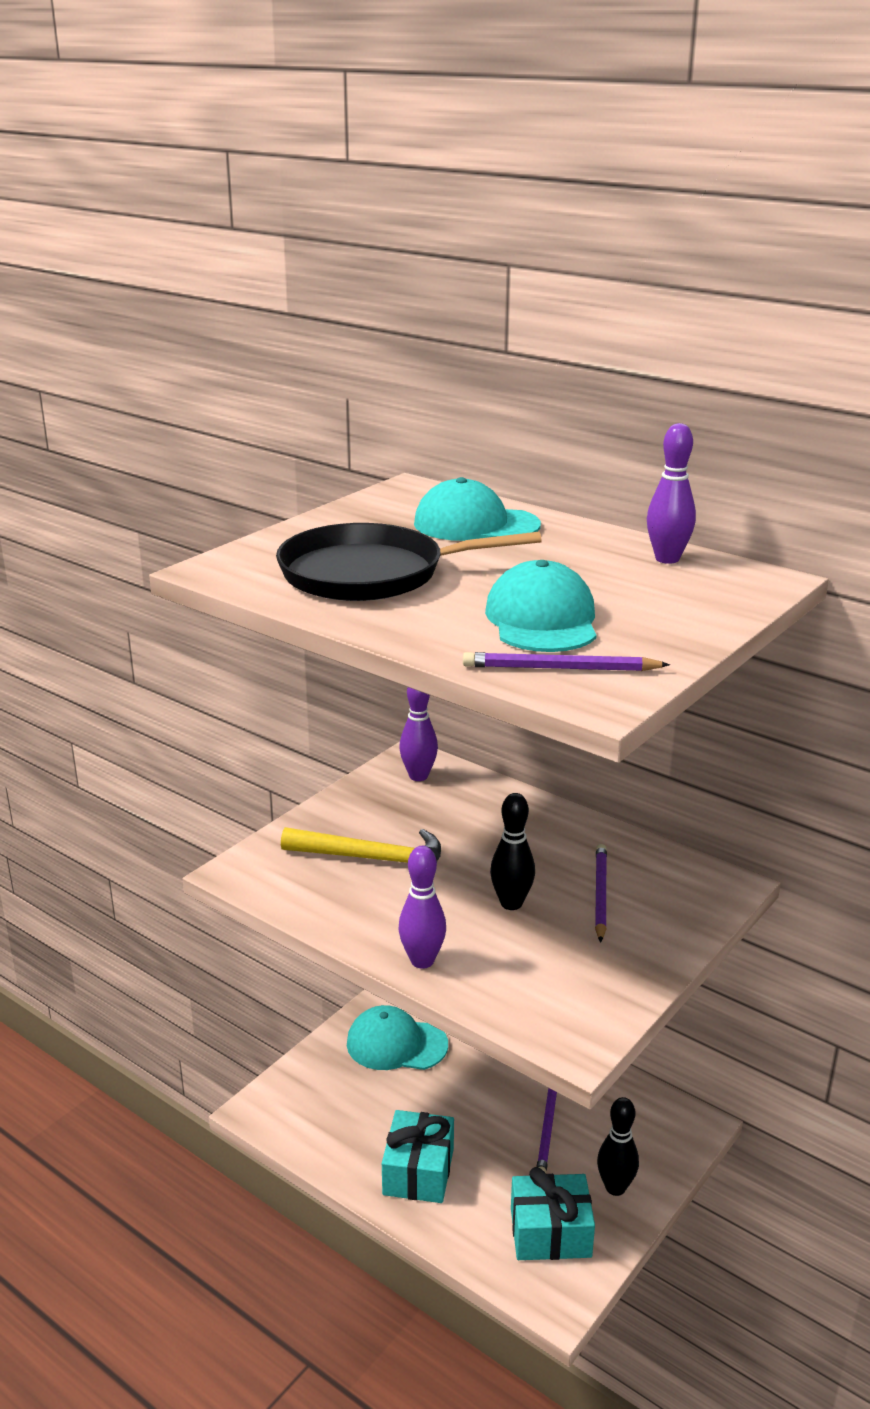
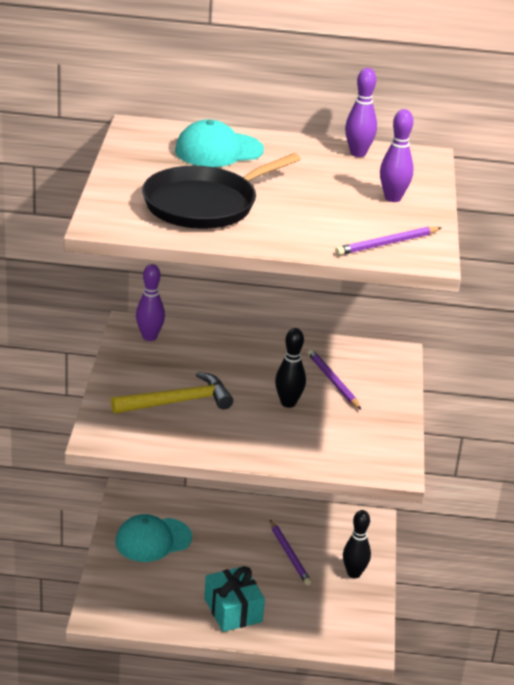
camera: 35 degrees left, 5 degrees up
purple bowling pin [398,846,446,969] -> purple bowling pin moved to [380,109,414,202]
turquoise cap [485,560,596,652] -> none
turquoise gift [511,1167,595,1260] -> none

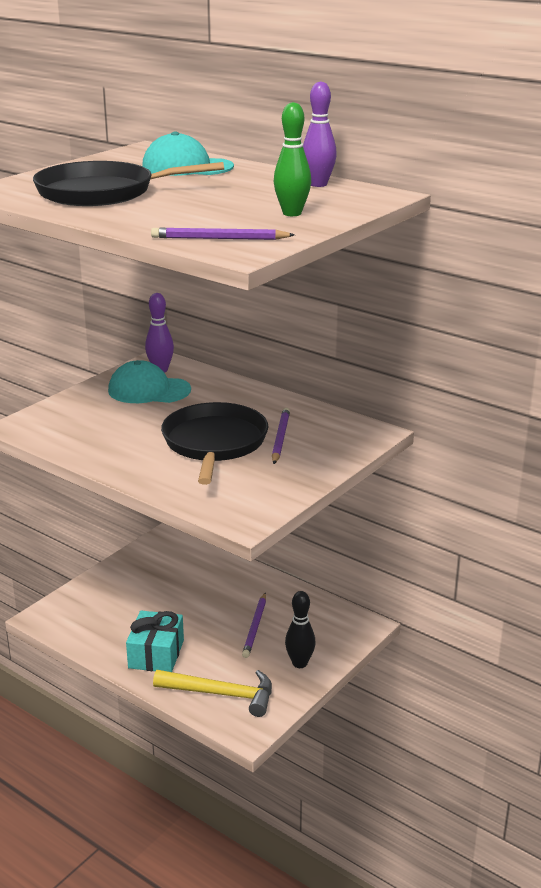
camera: 35 degrees right, 5 degrees down
yellow hammer [111,372,233,414] -> yellow hammer moved to [153,670,272,717]
turquoise cap [115,514,192,562] -> turquoise cap moved to [108,360,191,403]
black bowling pin [275,328,306,408] -> black pan [161,402,268,485]
purple bowling pin [380,109,414,202] -> green bowling pin [274,102,311,216]

